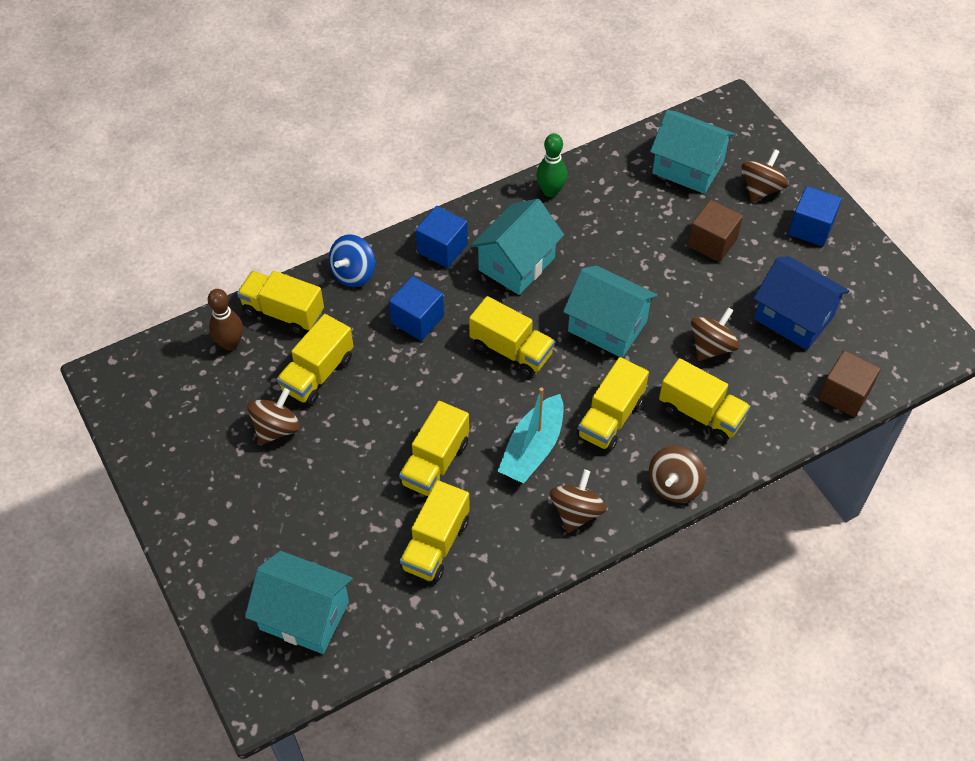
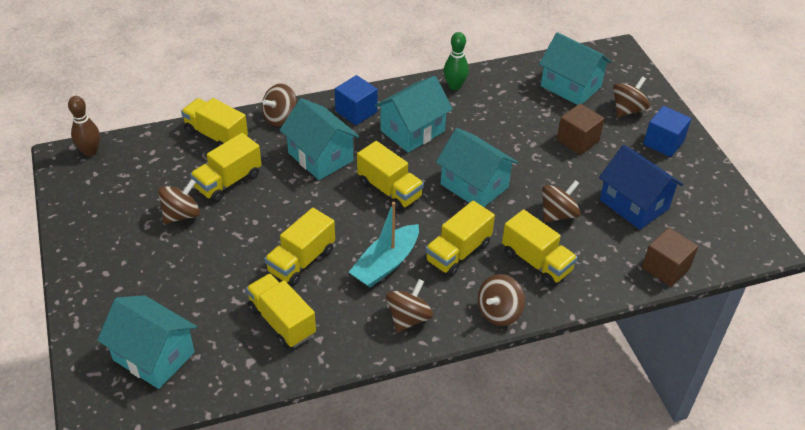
camera: 10 degrees right, 10 degrees down
brown bowling pin [208,289,243,351] -> brown bowling pin moved to [68,96,100,156]
blue spinning top [329,234,375,287] -> brown spinning top [262,84,297,127]
blue cube [389,276,444,341] -> turquoise house [280,98,359,180]
yellow truck [400,480,470,582] -> yellow truck turned 105 degrees clockwise [246,274,316,348]

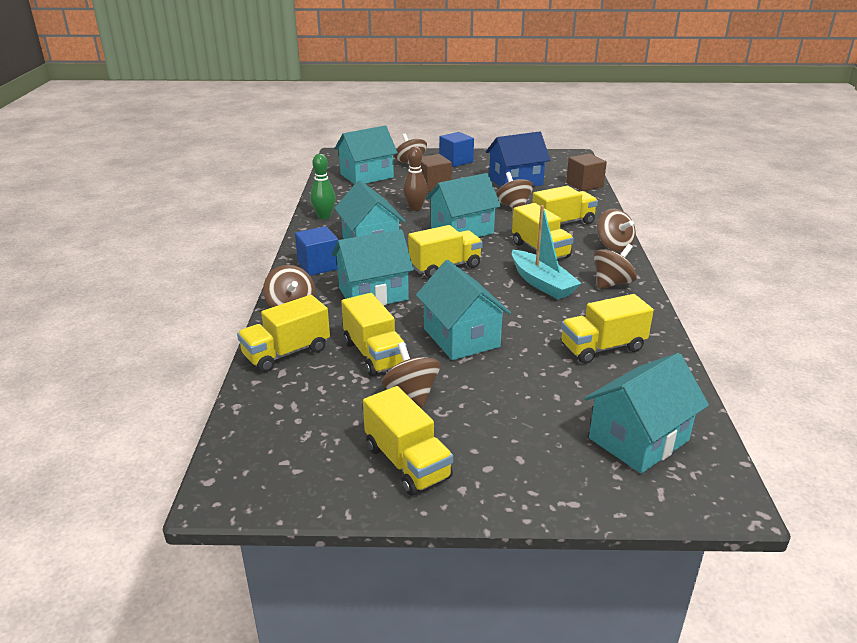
camera: 70 degrees left, 15 degrees down
brown bowling pin [68,96,100,156] -> brown bowling pin moved to [403,147,428,211]
yellow truck [264,208,335,286] -> yellow truck moved to [363,386,453,496]
brown spinning top [386,279,433,333] -> brown spinning top turned 90 degrees clockwise [594,244,637,289]
none -> turquoise house [416,260,511,360]

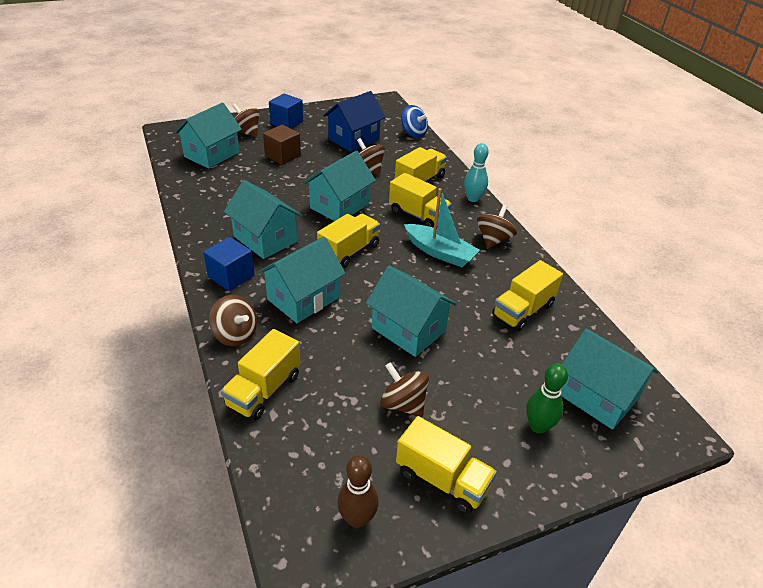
camera: 25 degrees left, 10 degrees up
green bowling pin [310,154,336,219] -> green bowling pin moved to [526,363,568,434]
yellow truck [341,293,407,376] -> none
brown bowling pin [403,147,428,211] -> brown bowling pin moved to [337,455,379,528]
brown cube [566,153,607,191] -> blue spinning top [401,105,429,138]
turquoise house [585,353,709,473] -> turquoise house turned 75 degrees counterclockwise [561,328,658,430]
brown spinning top [597,208,636,252] -> turquoise bowling pin [464,143,489,202]

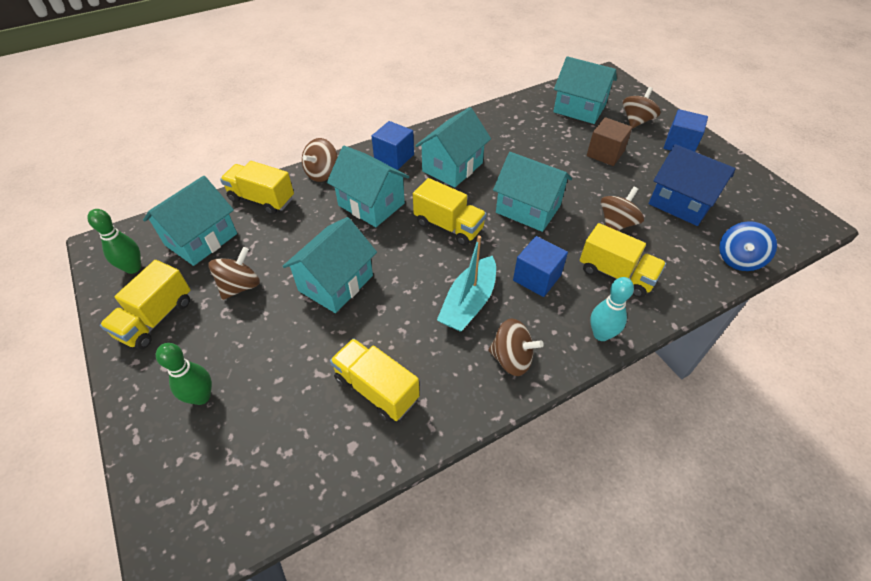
camera: 85 degrees right, 10 degrees up
brown bowling pin [337,455,379,528] -> green bowling pin [87,209,141,274]
yellow truck [389,173,452,228] -> blue cube [513,236,568,297]
turquoise house [561,328,658,430] -> turquoise house moved to [143,176,237,266]

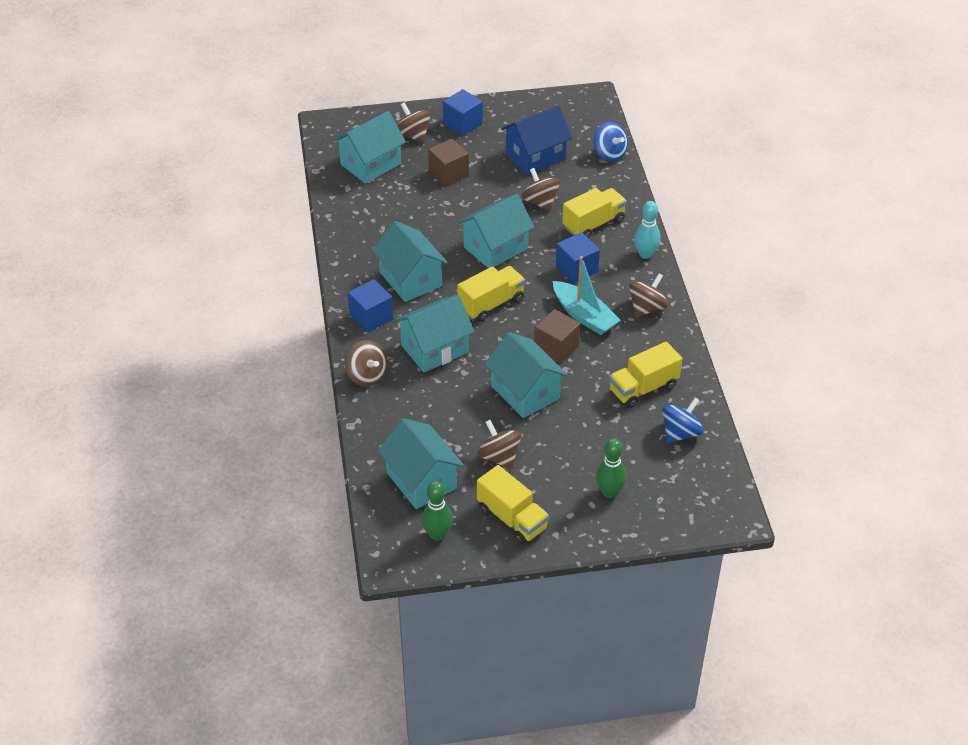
camera: 70 degrees left, 5 degrees down
yellow truck [220,161,294,215] -> none
none -> brown cube [534,309,580,364]
none -> blue spinning top [662,397,704,443]

